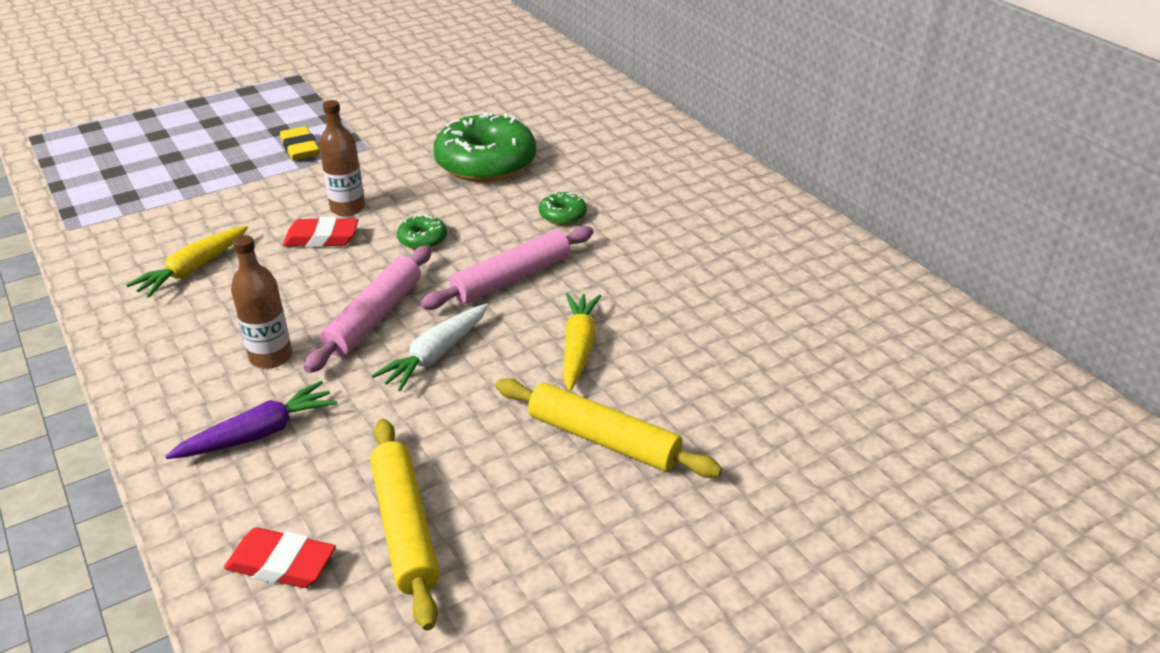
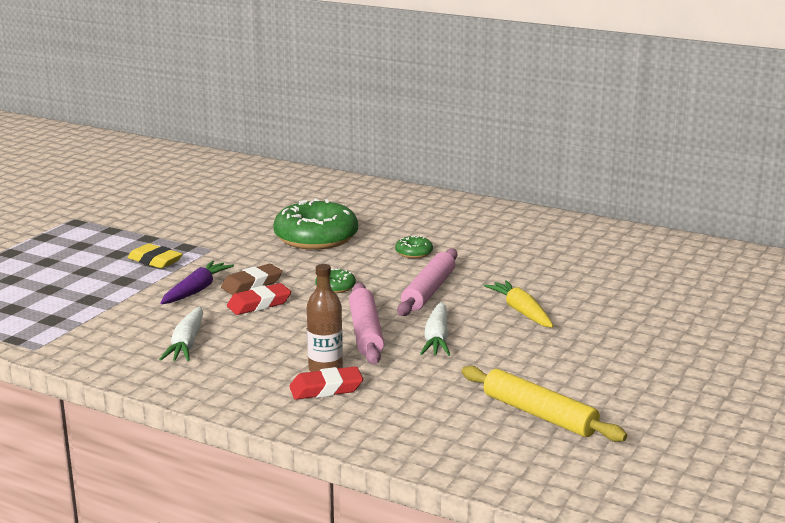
camera: 30 degrees left, 15 degrees down
yellow carrot [126,226,248,298] -> white carrot [159,306,203,361]
purple carrot [165,381,337,459] -> purple carrot moved to [160,261,234,304]
red eraser [224,527,336,588] -> red eraser moved to [289,366,363,400]
brown bottle [319,100,365,216] -> brown eraser [221,264,282,295]
yellow rolling pin [496,378,722,478] -> none

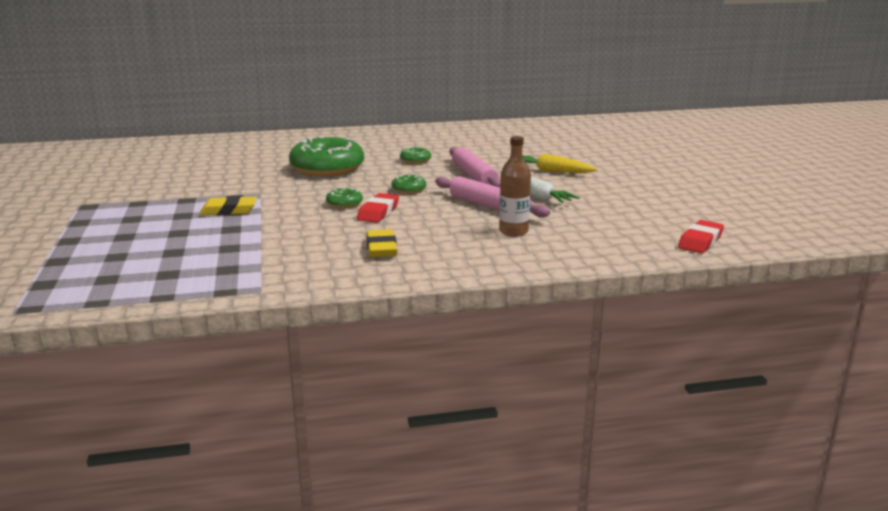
camera: 40 degrees left, 0 degrees up
white carrot [159,306,203,361] -> yellow eraser [367,229,397,257]
purple carrot [160,261,234,304] -> none
brown eraser [221,264,282,295] -> green donut [326,188,363,208]
red eraser [289,366,363,400] -> red eraser moved to [678,220,724,253]
yellow rolling pin [461,366,627,442] -> none

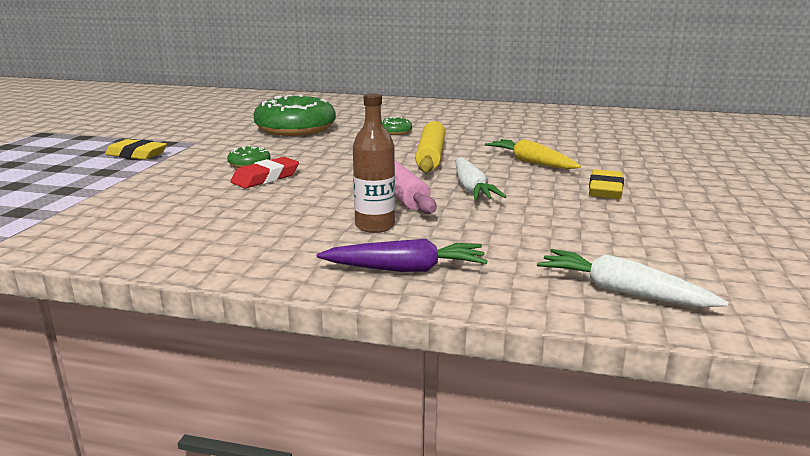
camera: 25 degrees right, 0 degrees up
yellow eraser [367,229,397,257] -> yellow eraser moved to [589,169,624,199]
green donut [391,174,426,194] -> none
pink rolling pin [450,147,501,187] -> yellow rolling pin [415,121,445,173]
red eraser [678,220,724,253] -> white carrot [537,249,728,308]
none -> purple carrot [317,239,488,272]

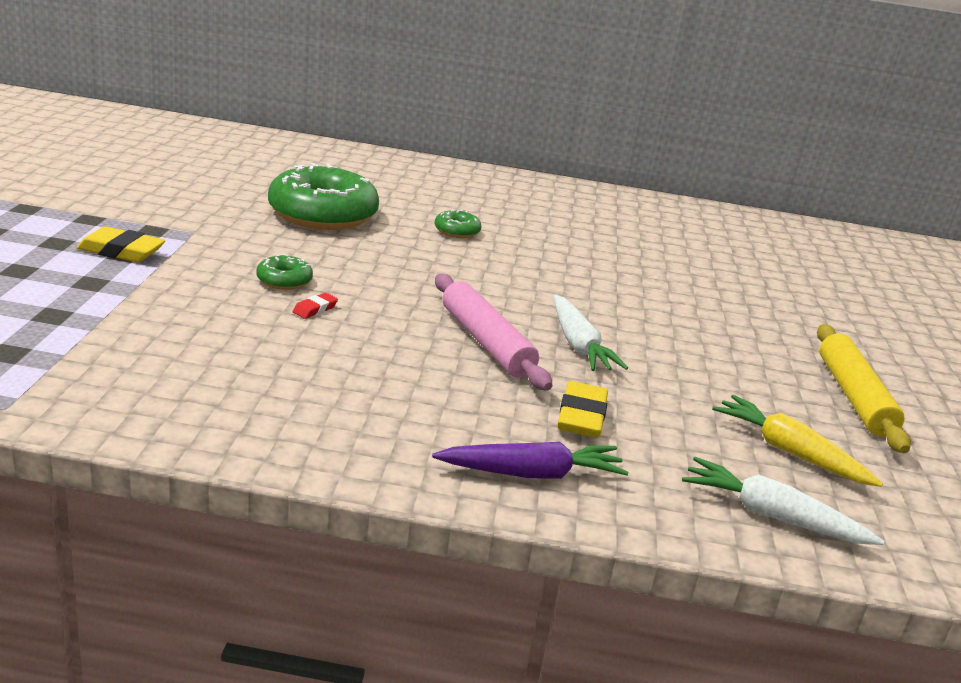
camera: 10 degrees left, 5 degrees up
red eraser [230,157,299,188] -> red eraser [292,293,338,319], size x0.53
brown bottle [353,93,395,233] -> none
yellow rolling pin [415,121,445,173] -> yellow rolling pin moved to [817,324,911,453]
yellow carrot [485,139,581,169] -> yellow carrot moved to [712,395,883,487]
yellow eraser [589,169,624,199] -> yellow eraser moved to [557,381,608,438]

